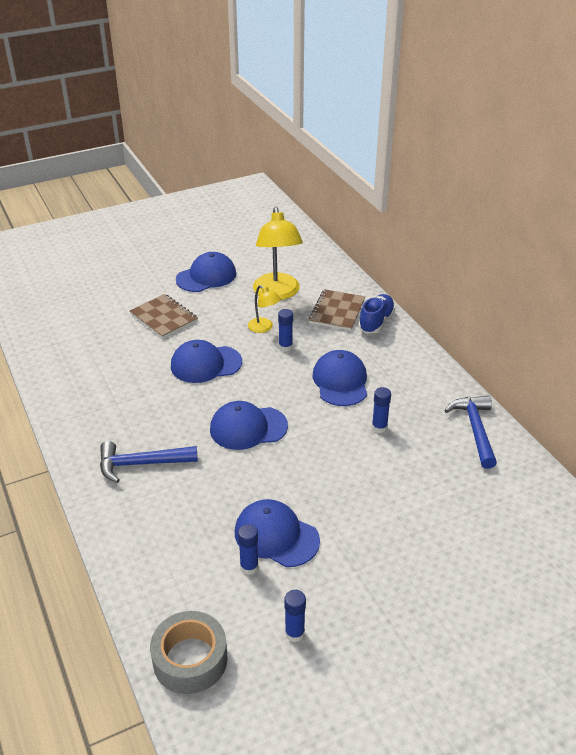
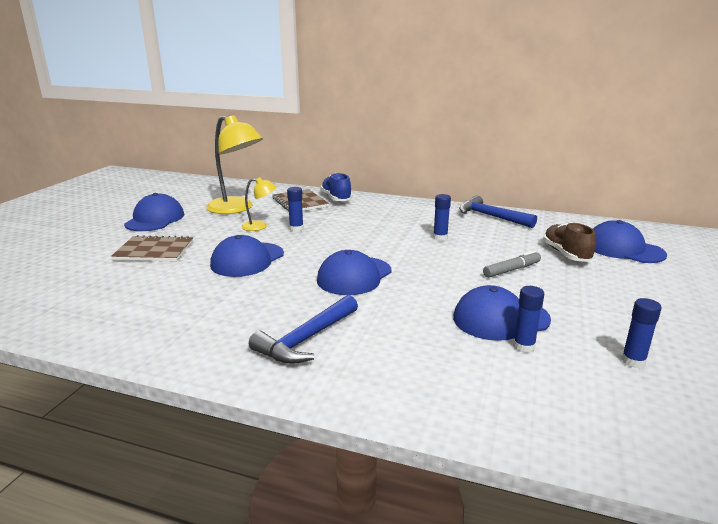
camera: 45 degrees left, 15 degrees down
grey tape [150,611,228,694] -> none
blue cap [313,350,367,406] -> blue cap moved to [593,220,667,263]
none -> grey marker [483,251,541,278]
none -> brown shoe [543,222,596,262]

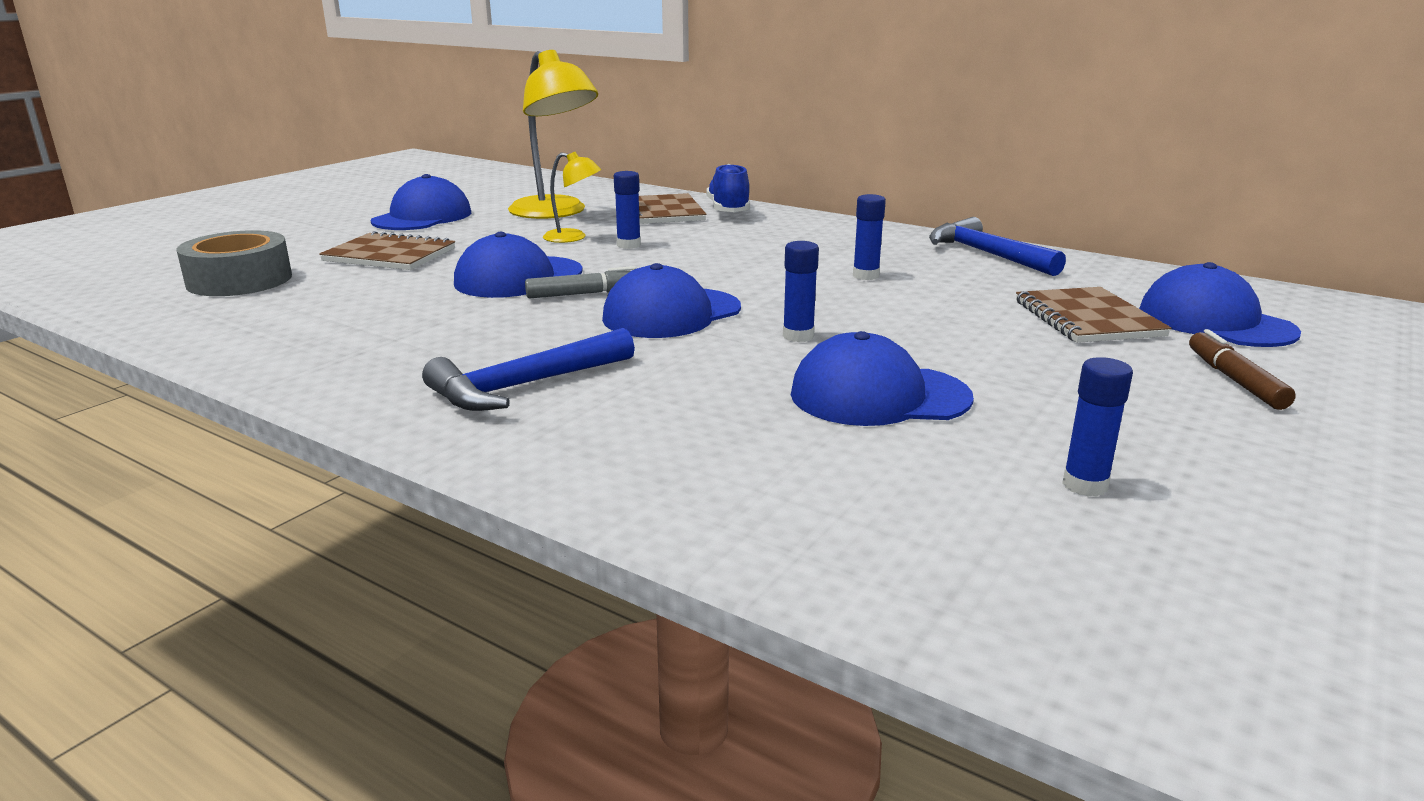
camera: 15 degrees right, 0 degrees up
grey marker [483,251,541,278] -> grey marker moved to [525,266,636,299]
blue glue stick [513,286,544,353] -> blue glue stick moved to [783,241,819,342]
brown shoe [543,222,596,262] -> brown notebook [1016,287,1171,343]
none -> grey tape [176,230,292,296]
none -> brown marker [1189,329,1296,410]

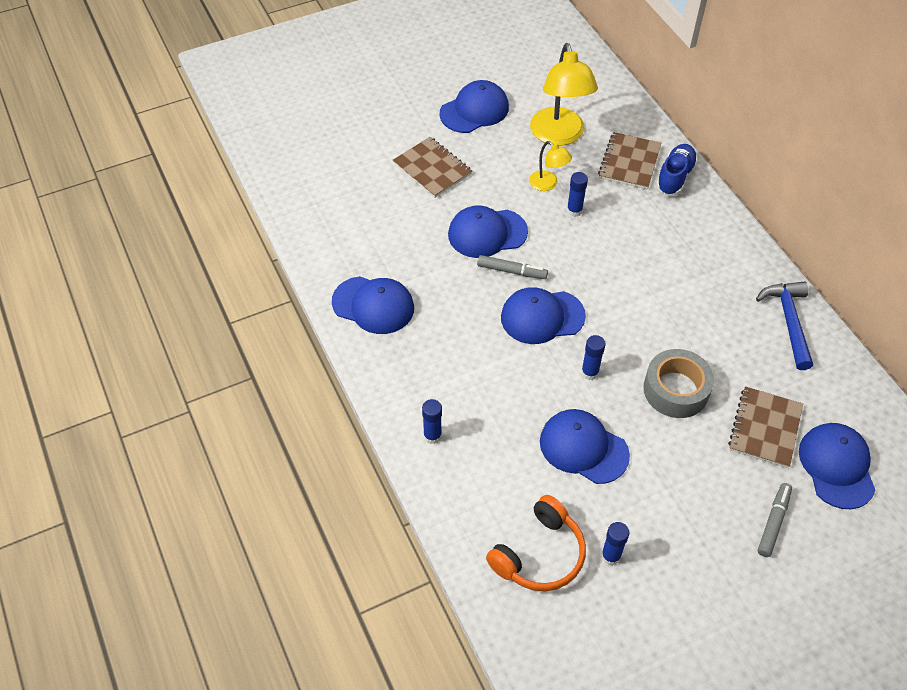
camera: 30 degrees right, 30 degrees up
grey tape [176,230,292,296] -> grey tape moved to [643,349,714,418]
blue hammer [422,328,635,411] -> none
blue glue stick [853,194,886,280] -> blue glue stick moved to [422,399,442,444]
brown marker [1189,329,1296,410] -> grey marker [758,483,792,557]
none -> blue cap [332,276,414,334]
none -> orange headphones [486,495,586,591]

